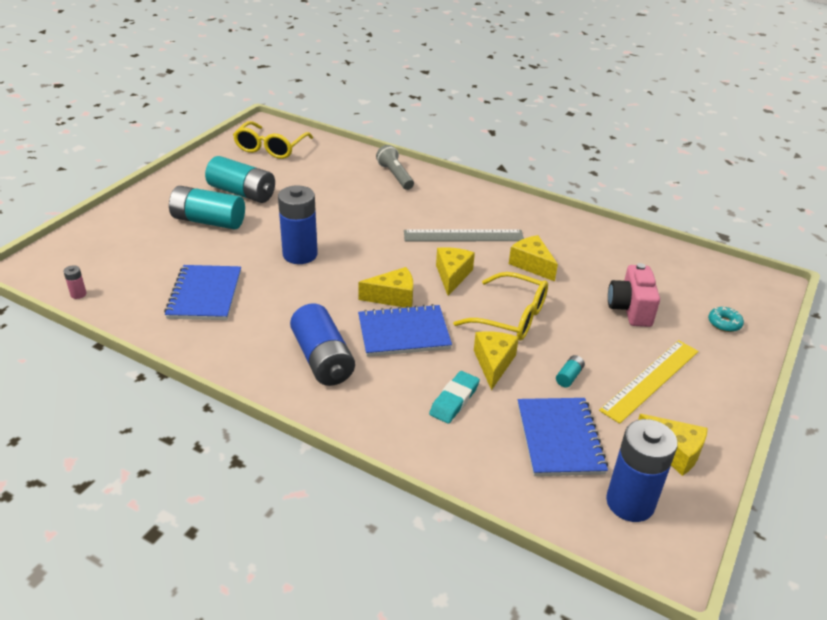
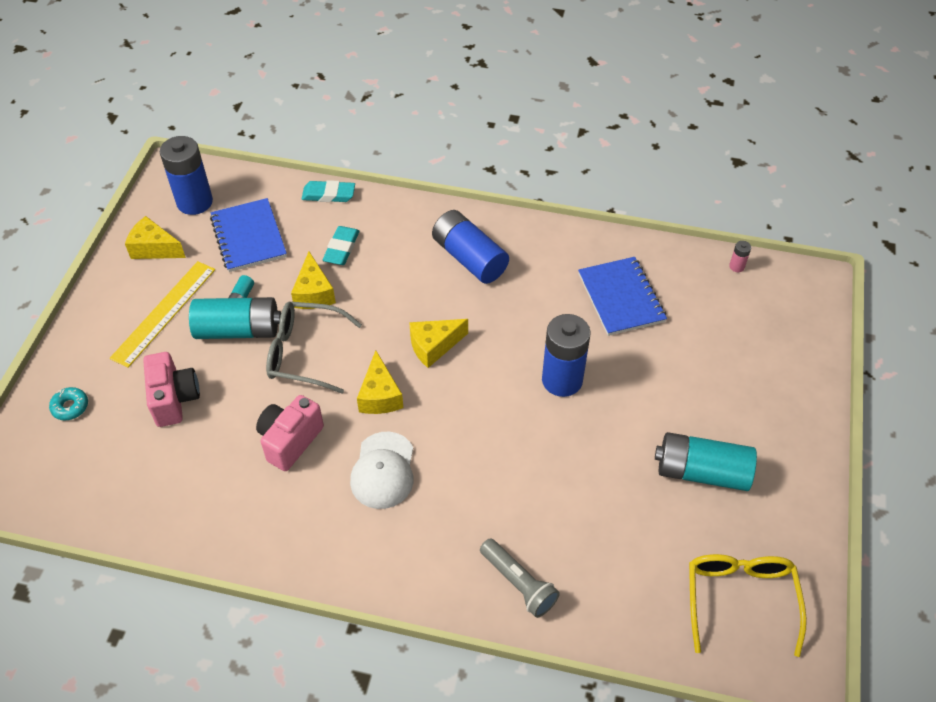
camera: 165 degrees right, 15 degrees up
turquoise battery [169,186,245,229] -> turquoise battery moved to [189,297,281,339]
blue notebook [358,304,452,357] -> none
grey ruler [404,230,524,241] -> white cap [350,432,413,509]
yellow glasses [453,272,548,341] -> grey glasses [266,302,362,394]
yellow cheese [509,235,558,281] -> pink camera [256,395,324,471]
none -> turquoise eraser [301,180,355,202]

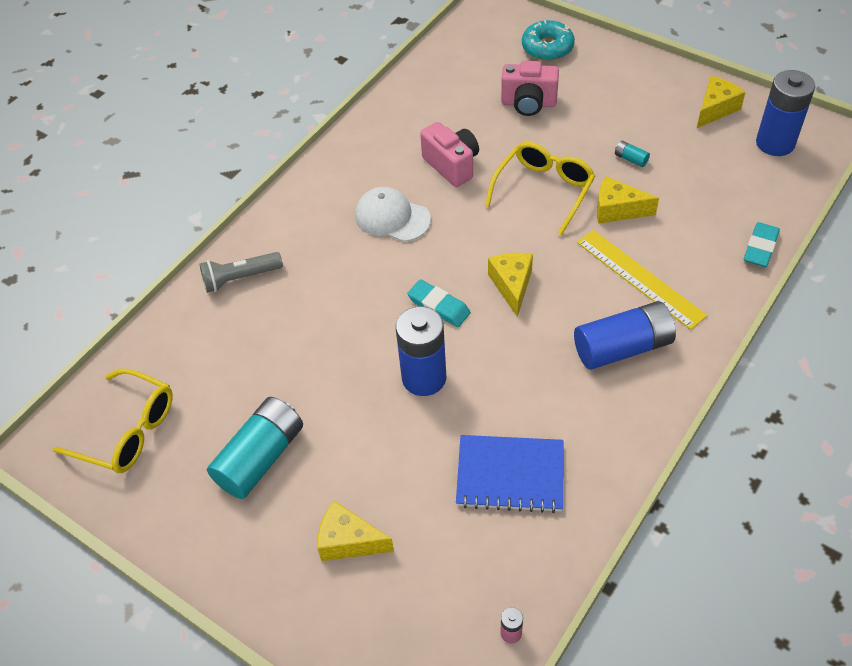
camera: 115 degrees right, 0 degrees up
turquoise donut [49,387,88,421] -> turquoise donut [522,20,575,61], size x1.69
yellow ruler [110,261,215,368] -> yellow ruler moved to [577,230,707,330]
turquoise battery [189,297,281,339] -> none
blue notebook [210,198,287,272] -> none
grey glasses [266,302,362,394] -> yellow glasses [485,142,595,235]
turquoise eraser [322,226,360,265] -> turquoise eraser moved to [407,279,471,327]
yellow cheese [357,350,403,414] -> yellow cheese moved to [317,501,394,561]

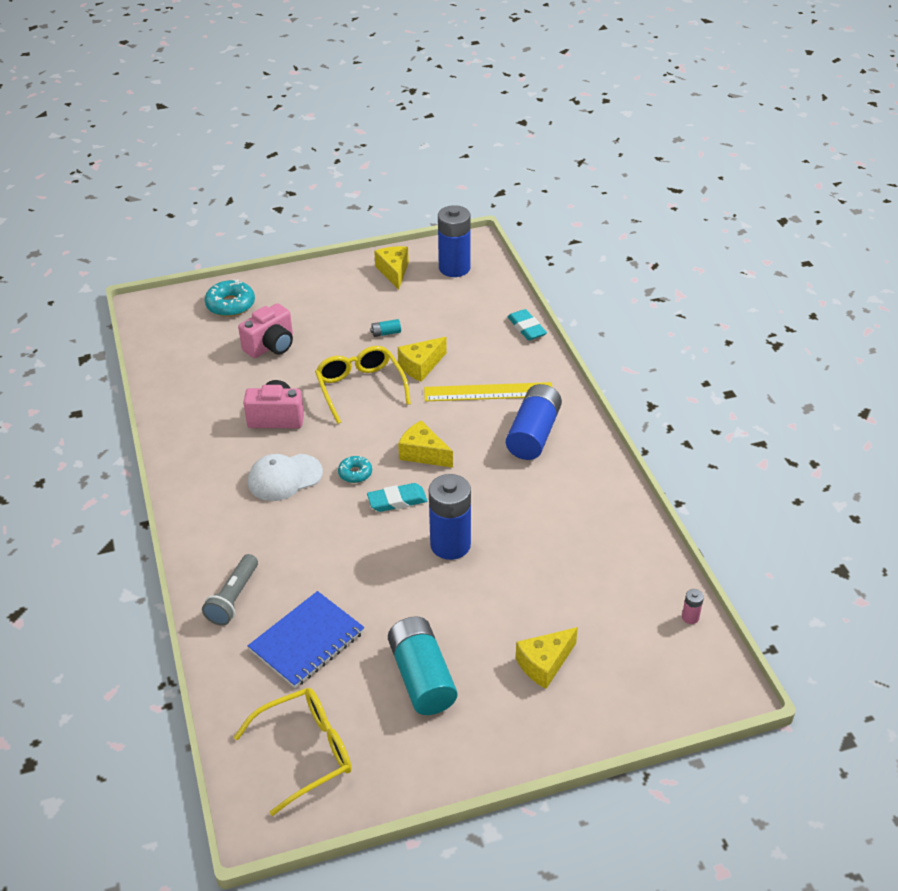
camera: 55 degrees left, 10 degrees down
blue notebook [456,435,563,513] -> blue notebook moved to [248,591,364,688]
none -> turquoise donut [338,456,372,483]

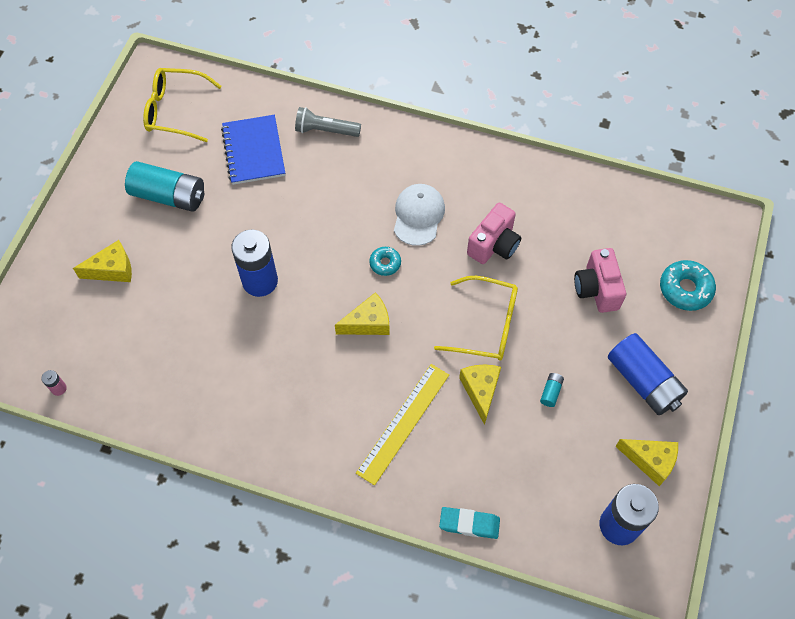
camera: 125 degrees right, 20 degrees up
grey flashlight [202,554,258,626] -> grey flashlight turned 45 degrees counterclockwise [295,107,361,137]
yellow glasses [234,688,352,816] -> yellow glasses turned 90 degrees clockwise [143,68,222,142]
turquoise eraser [367,483,428,512] -> none
blue battery [506,384,562,460] -> blue battery moved to [608,333,688,415]
yellow cheese [516,627,578,689] -> yellow cheese turned 75 degrees clockwise [73,240,132,282]

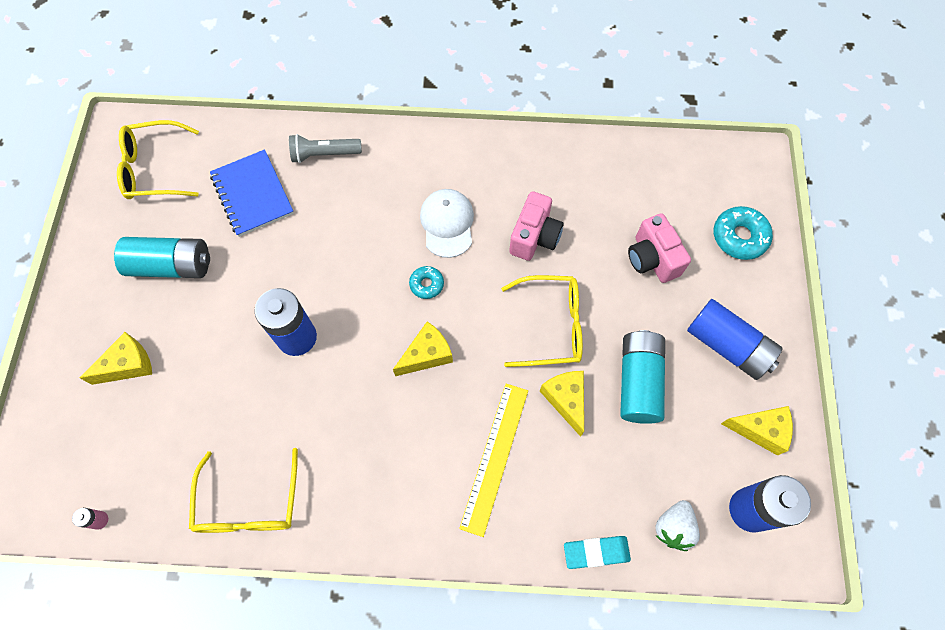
camera: 15 degrees left, 5 degrees up
turquoise battery [540,373,564,407] -> turquoise battery [620,330,665,424], size x2.47
none -> yellow glasses [189,448,298,533]
none -> white strawberry [655,500,700,551]

